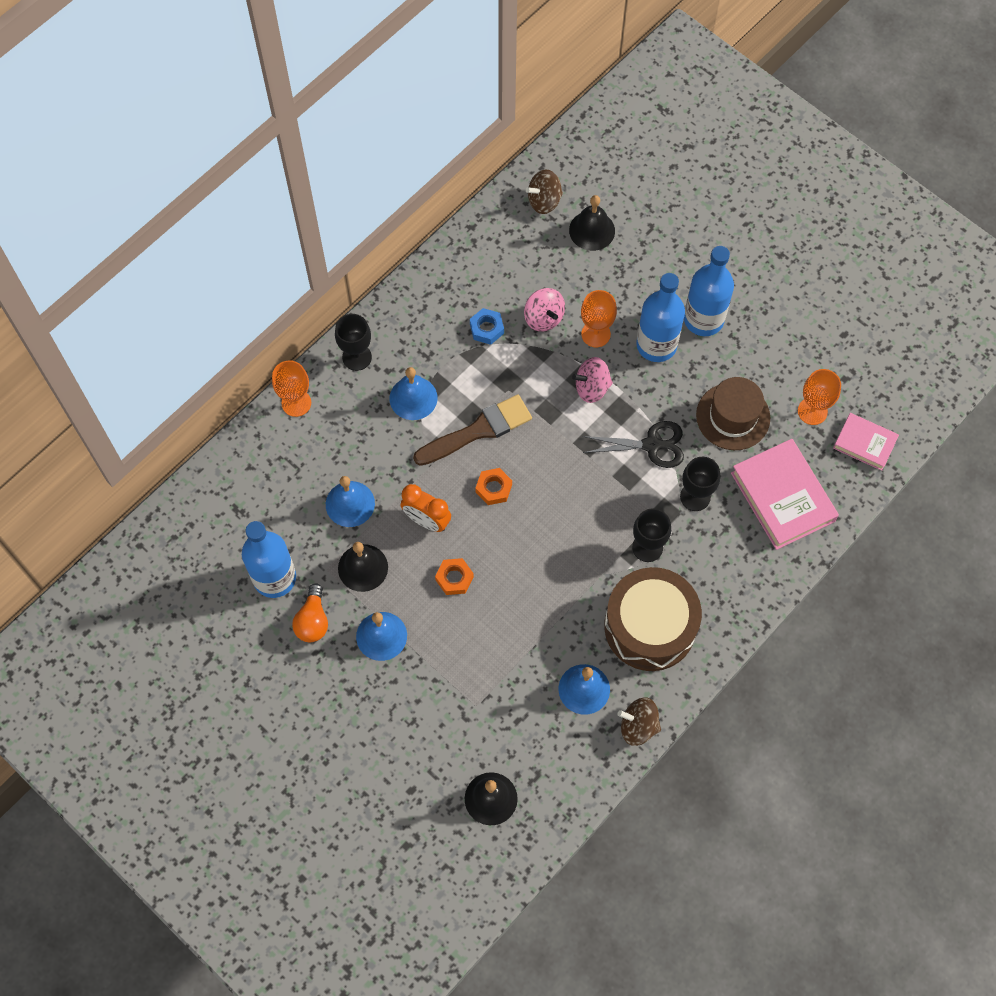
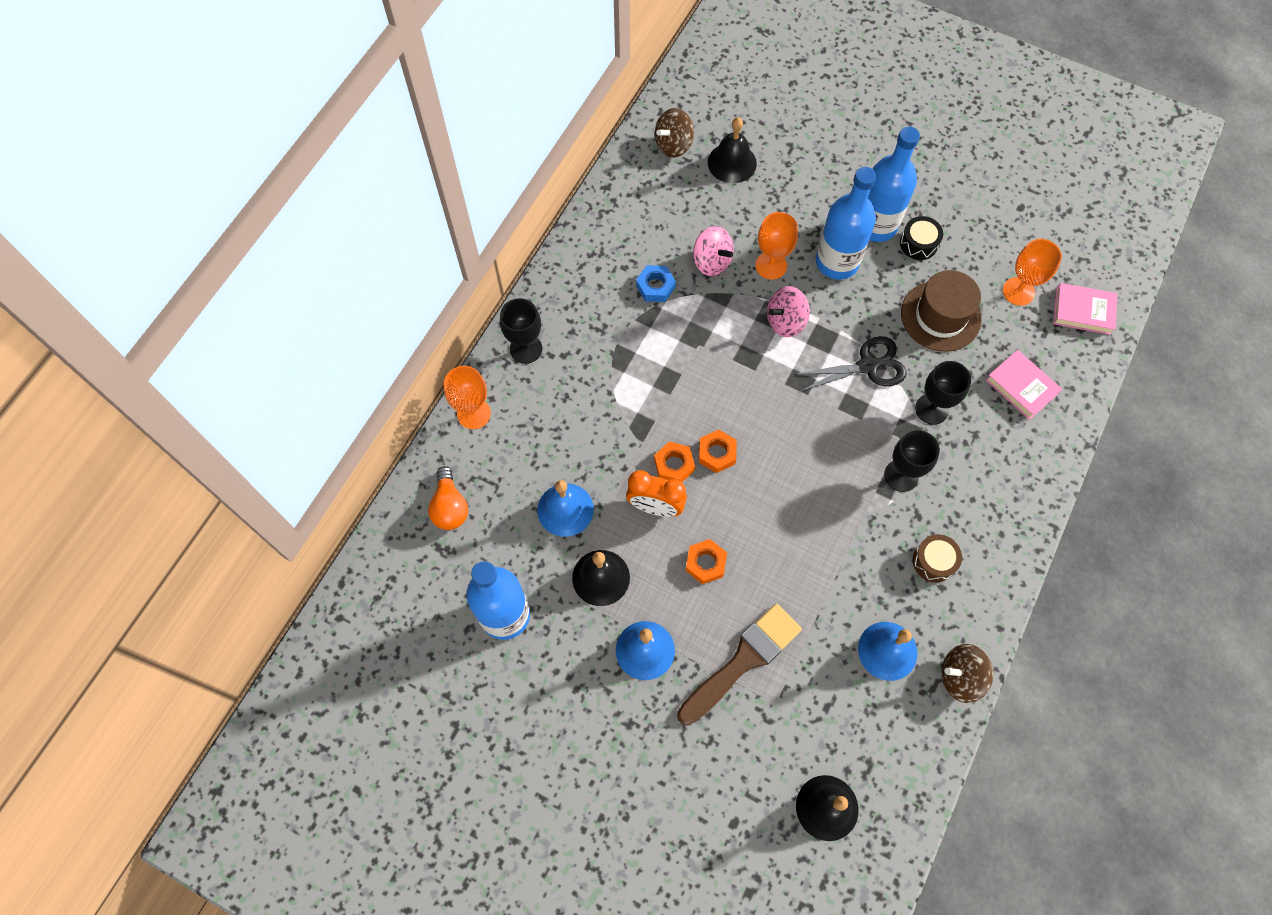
camera: 15 degrees left, 0 degrees up
orange light bulb [292,583,328,642] -> orange light bulb moved to [428,466,468,530]
blue bell [390,367,438,420] -> none
brown brush [413,394,532,466] -> brown brush moved to [677,604,802,726]
brown drum [604,567,702,671] -> brown drum [913,535,962,583], size x0.41
pink book [731,439,839,550] -> pink book [986,350,1062,420], size x0.58
none -> orange nut [654,441,695,482]
none -> black drum [900,216,943,260]

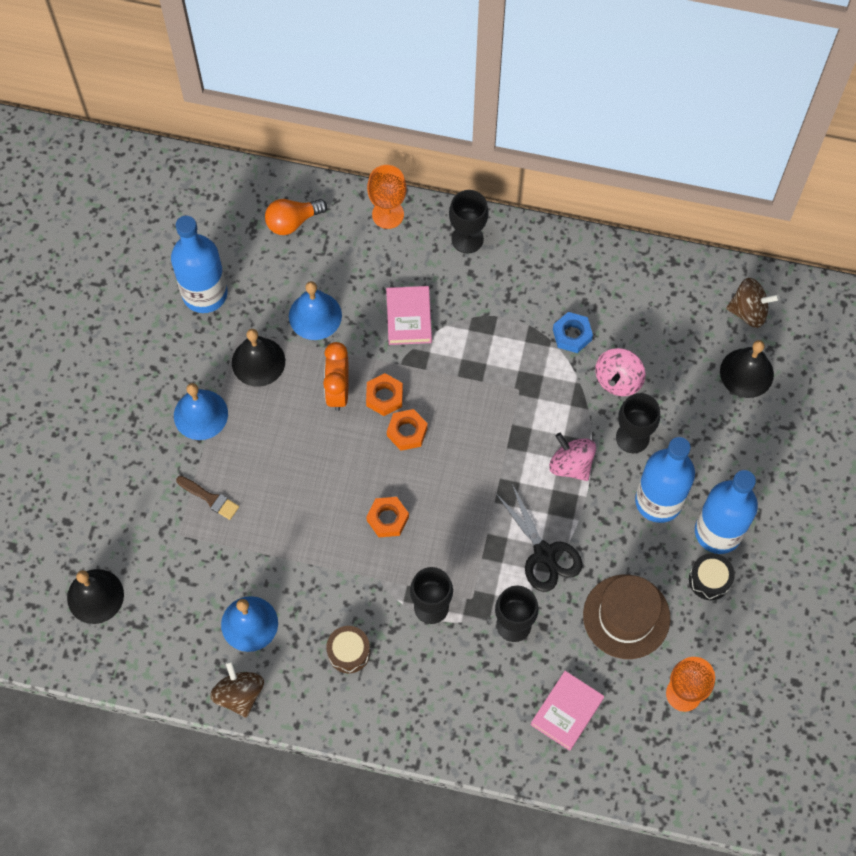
camera: 75 degrees right, 0 degrees up
brown spinning top [655,108,694,157] -> brown spinning top turned 150 degrees clockwise [726,278,780,328]
brown brush [677,604,802,726] -> brown brush [176,476,239,520], size x0.49
orange nut [686,539,727,584] -> orange nut moved to [366,497,409,537]
orange goblet [755,212,798,279] -> black goblet [616,393,660,453]
pink book [1053,283,1117,335] -> pink book moved to [386,286,432,345]

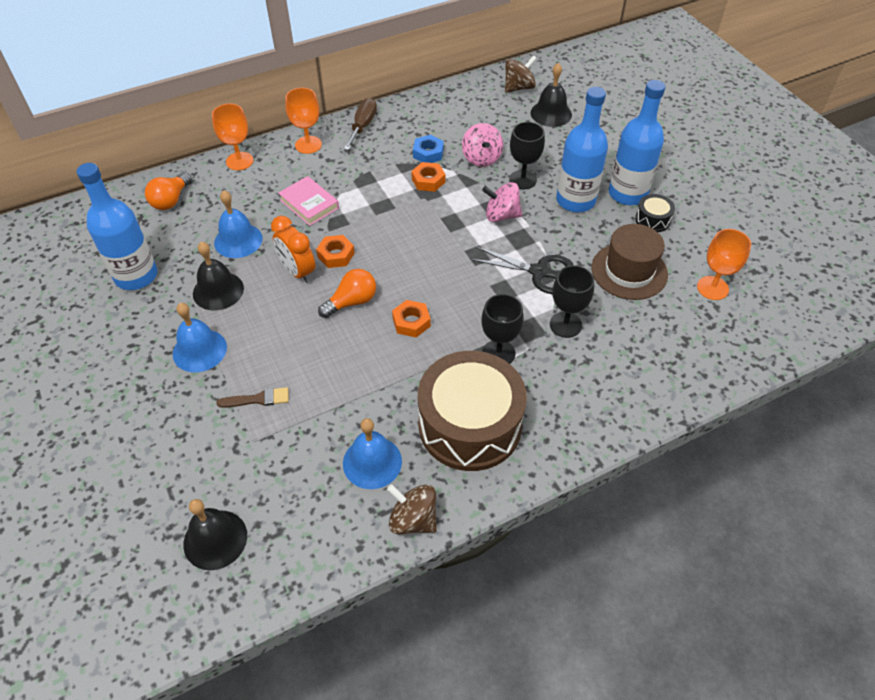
camera: 40 degrees left, 15 degrees down
brown drum [326,626,370,673] -> brown drum [418,351,527,471], size x2.42
orange nut [387,409,428,451] -> orange nut moved to [411,162,445,192]
black goblet [449,190,489,254] -> orange goblet [285,88,322,154]
pink book [531,671,604,751] -> none
none -> orange light bulb [318,269,376,318]
none -> brown screwdriver [344,98,377,150]

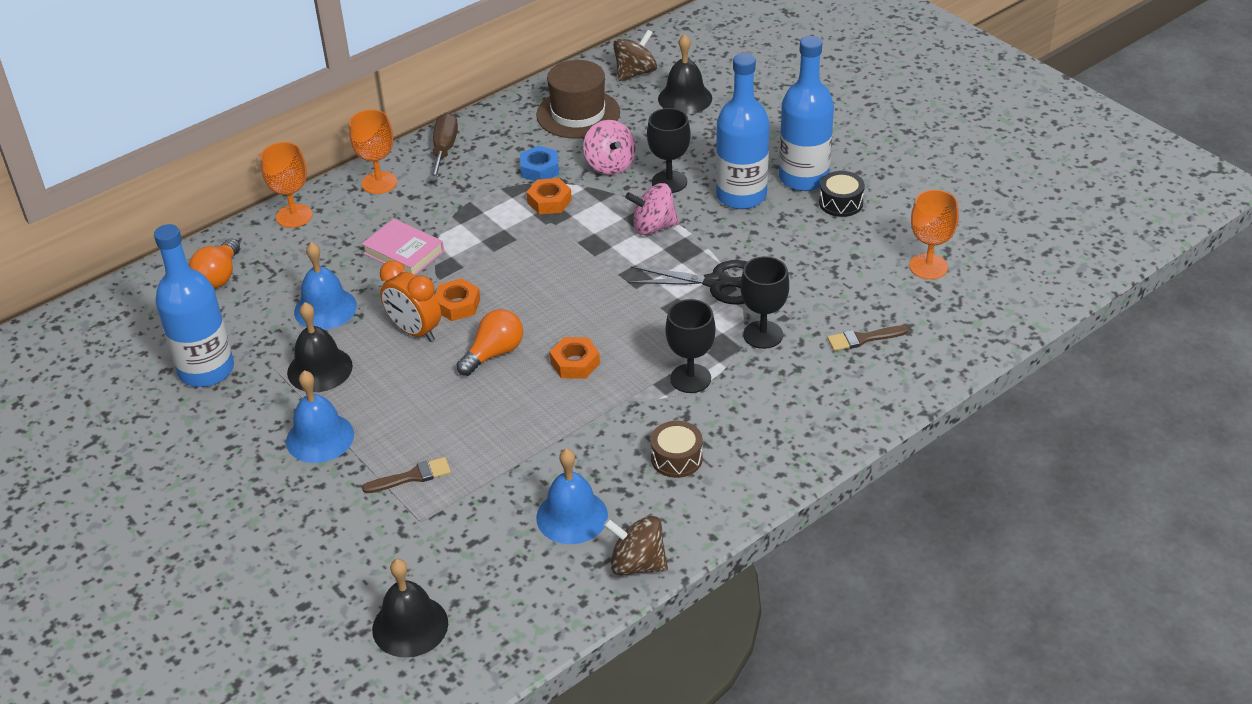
camera: 10 degrees left, 10 degrees down
brown drum [418,351,527,471] -> brown drum [651,421,703,478], size x0.41
brown hat [591,224,668,300] -> brown hat moved to [536,60,620,139]
none -> brown brush [827,325,909,351]

